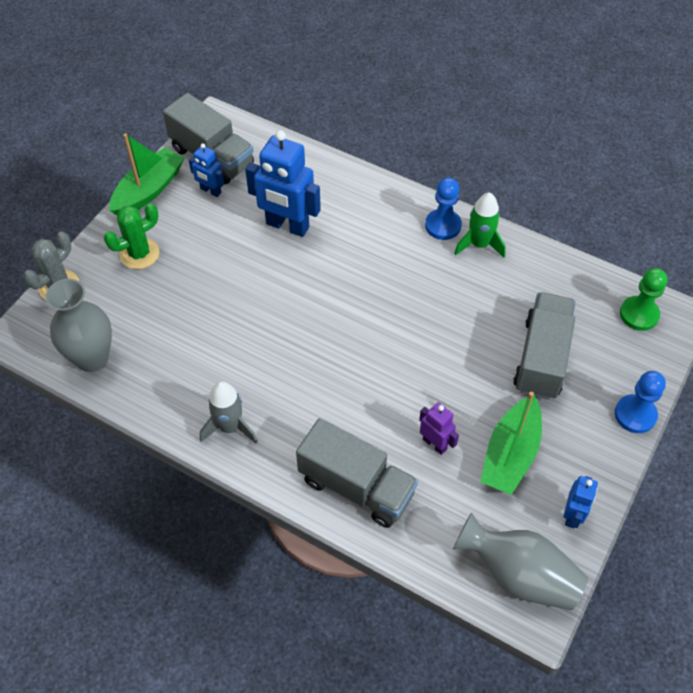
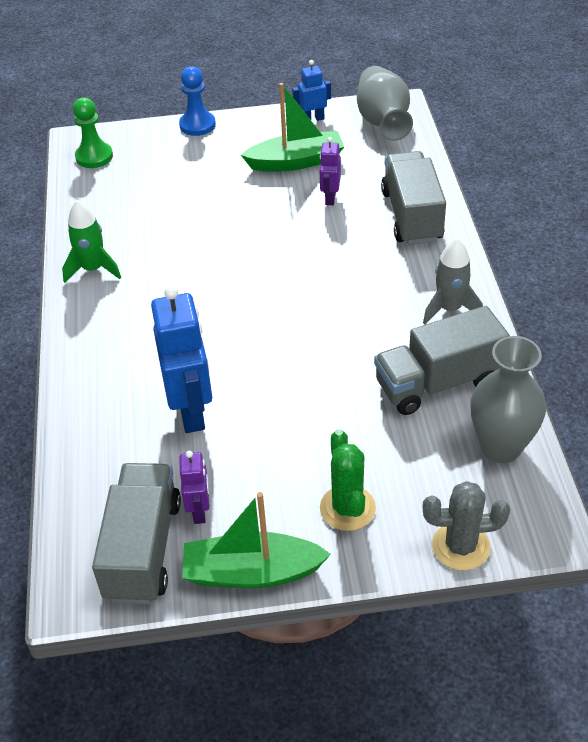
camera: 125 degrees left, 10 degrees down
green cactus [104,203,159,269] -> green cactus turned 60 degrees clockwise [320,429,376,531]
blue robot [189,143,224,197] -> purple robot [179,451,210,524]
blue pawn [425,178,462,240] -> none
grey truck [513,292,576,400] -> grey truck moved to [374,306,510,415]

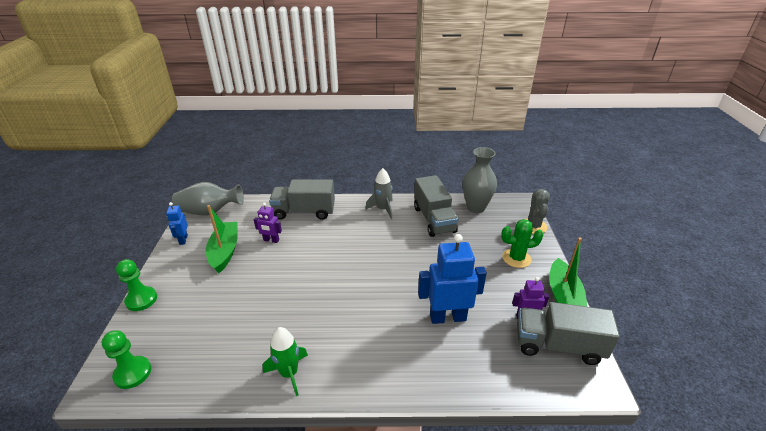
camera: 85 degrees left, 10 degrees down
blue pawn [179,66,216,136] -> green pawn [116,259,157,311]

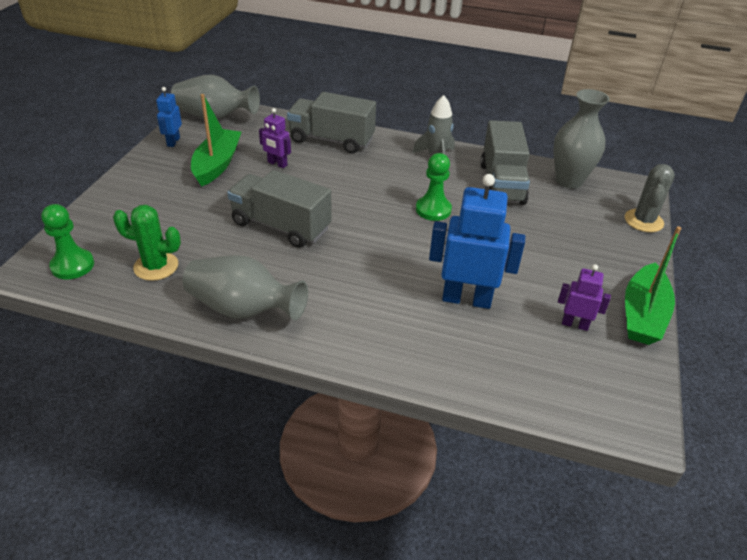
camera: 15 degrees right, 5 degrees up
green pawn [116,259,157,311] -> green pawn moved to [416,153,452,221]
green rocket [263,327,308,396] -> grey vase [183,255,308,320]
green cactus [501,219,544,268] -> green cactus moved to [113,205,181,281]
grey truck [517,302,620,365] -> grey truck moved to [227,170,331,248]

